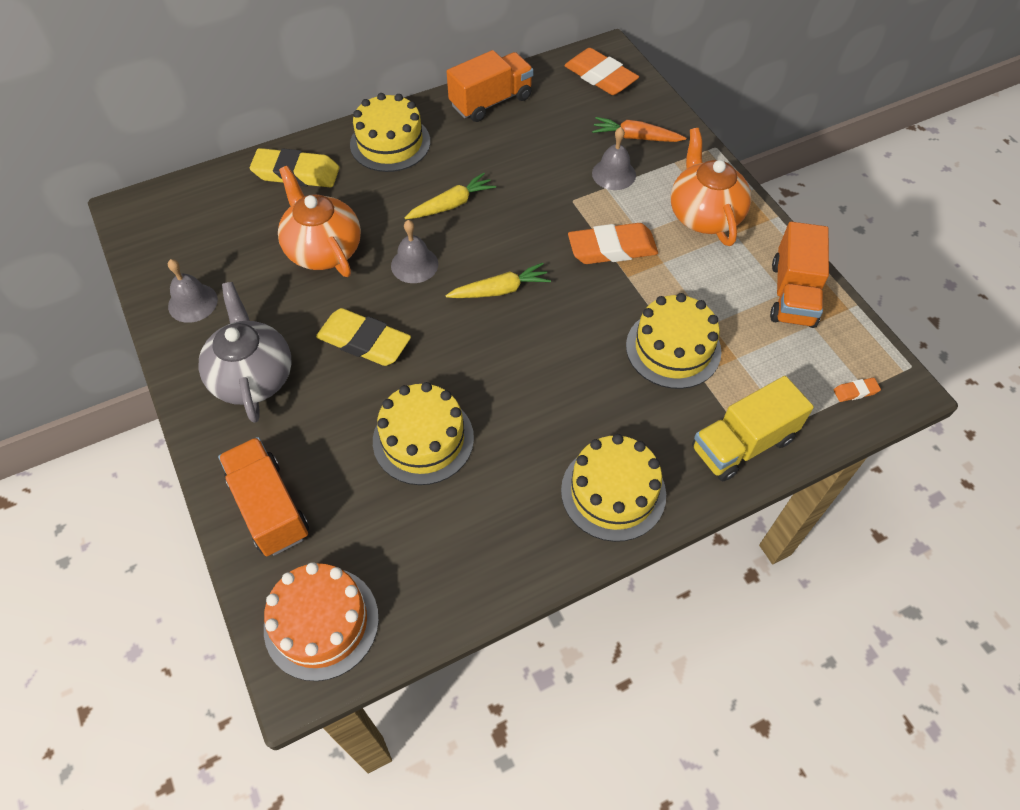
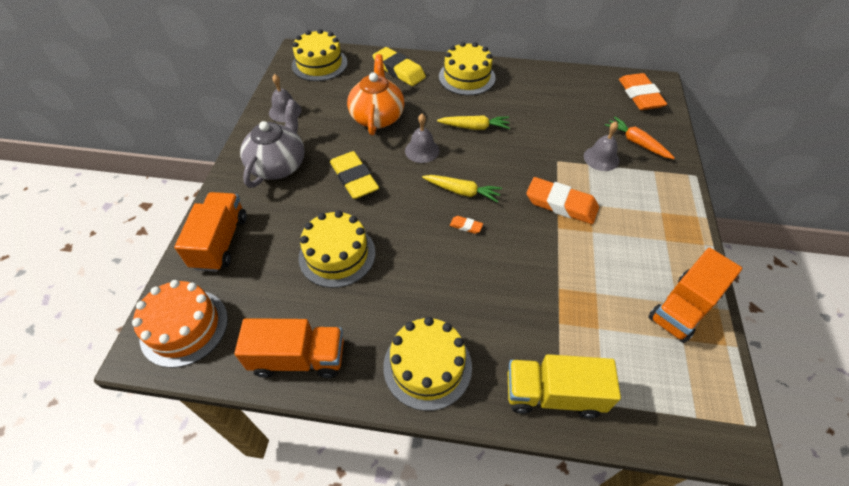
camera: 35 degrees right, 5 degrees down
orange truck [447,50,534,122] -> orange truck moved to [235,318,344,378]
yellow cake [626,293,722,389] -> yellow cake moved to [292,29,348,81]
orange teapot [671,128,751,246] -> none
orange eraser [834,378,881,402] -> orange eraser moved to [450,216,483,234]

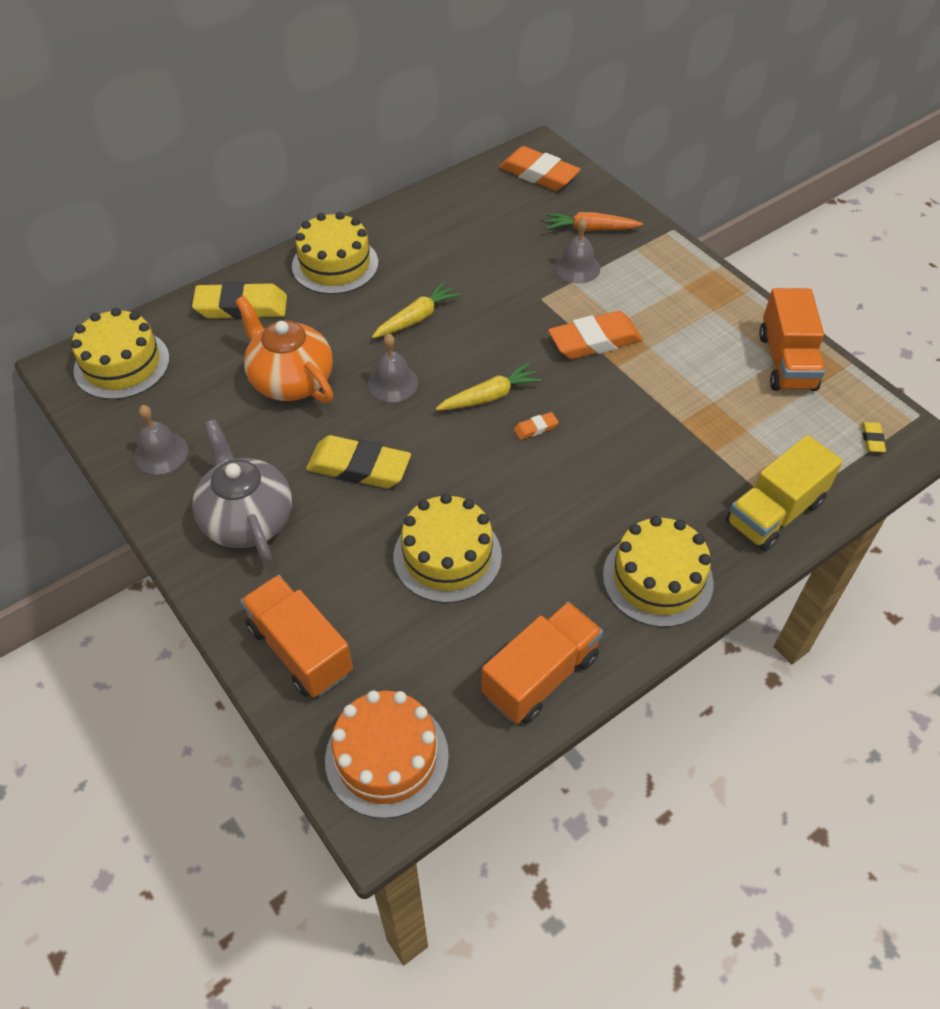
camera: 45 degrees left, 0 degrees up
none -> yellow eraser [861,422,886,452]

